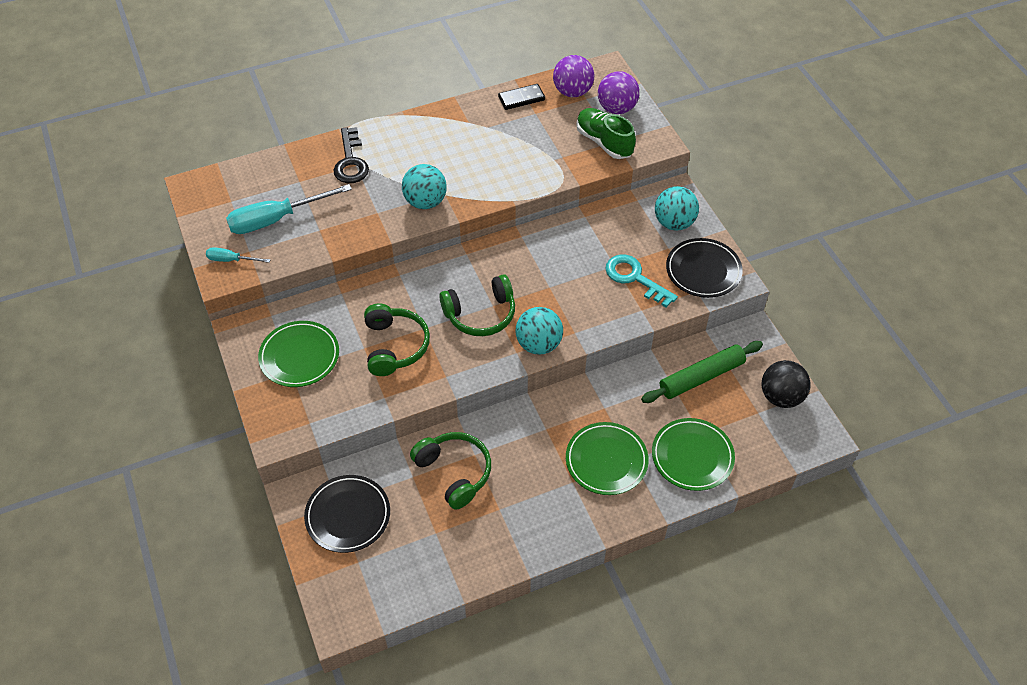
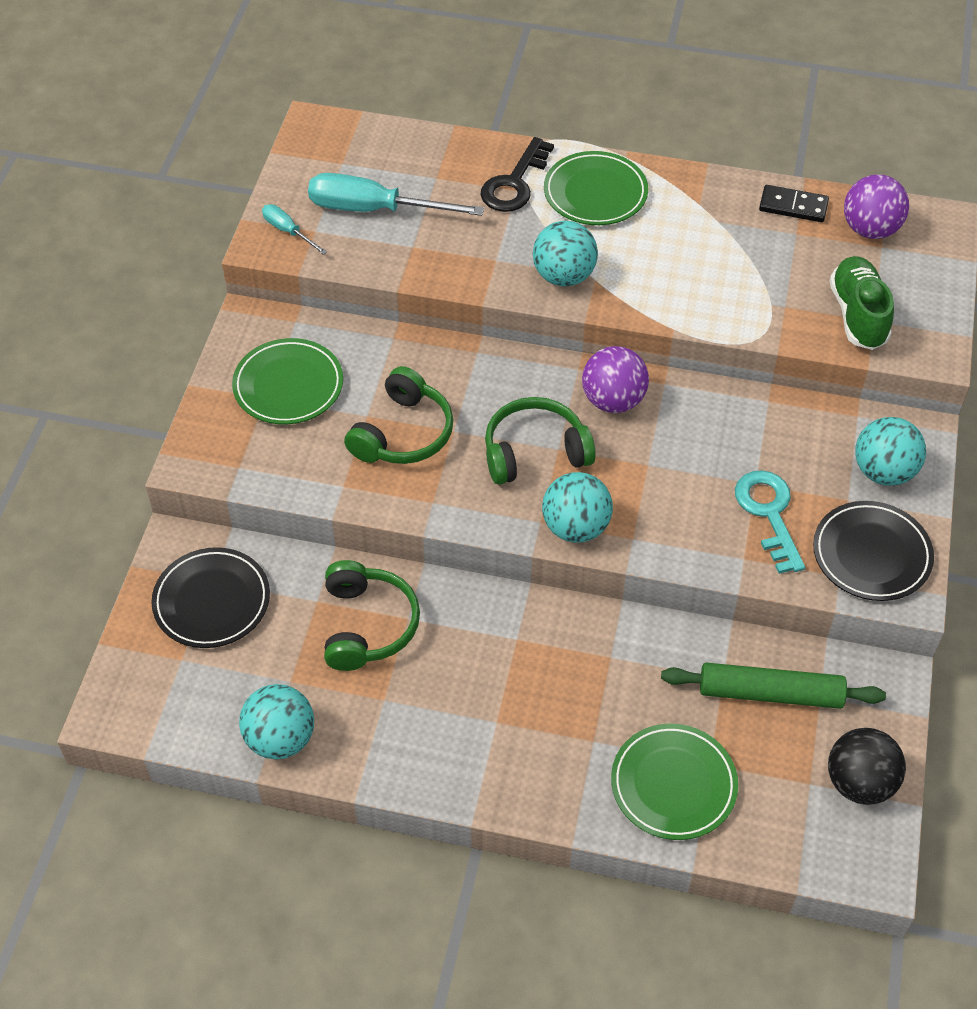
camera: 35 degrees right, 0 degrees up
green headphones [439,274,515,336] -> green headphones turned 150 degrees clockwise [485,397,596,485]
green plate [566,422,649,495] -> green plate moved to [544,151,648,225]
purple ball [598,71,640,114] -> purple ball moved to [582,346,649,413]
none -> turquoise ball [239,684,314,759]

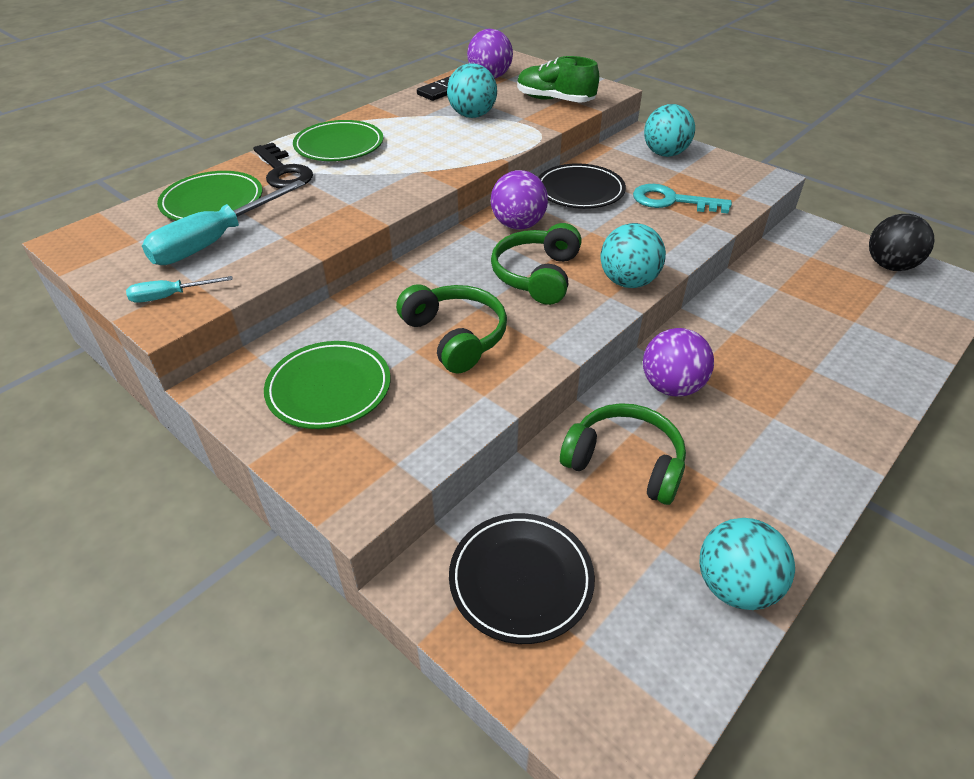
camera: 60 degrees left, 10 degrees down
turquoise ball [533,221,598,286] -> turquoise ball moved to [447,63,497,118]
green plate [611,723,738,840] -> green plate moved to [157,171,262,221]
green rolling pin [661,663,886,709] -> none
black plate [813,501,934,601] -> black plate moved to [538,163,626,209]
none -> purple ball [643,328,714,397]

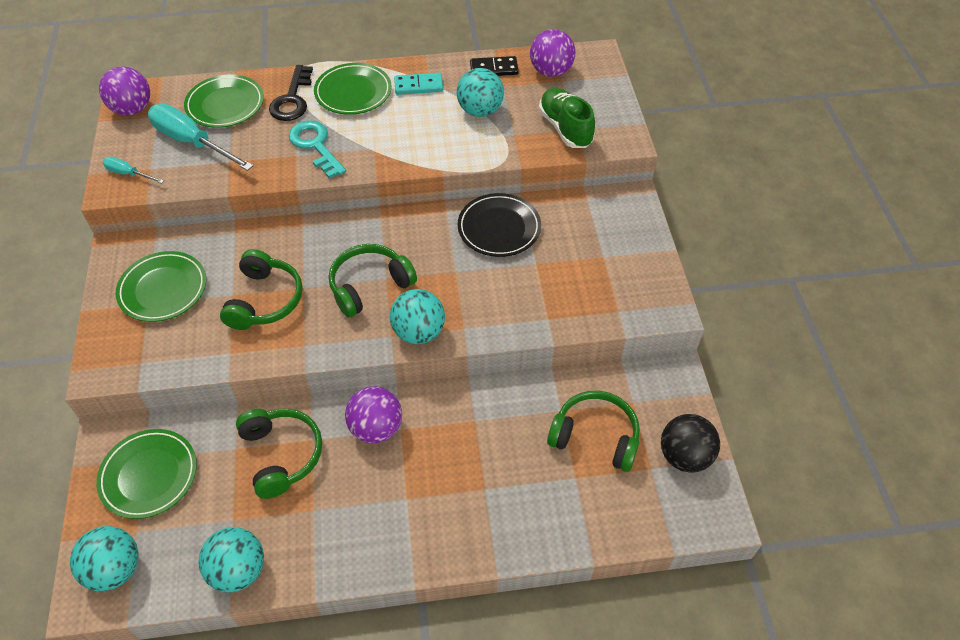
camera: 40 degrees right, 10 degrees up
turquoise screwdriver [142,180,305,265] -> turquoise screwdriver turned 45 degrees clockwise [148,104,253,171]
black plate [449,513,595,644] -> green plate [96,429,197,519]
purple ball [491,170,548,230] -> purple ball moved to [99,67,150,115]
turquoise key [633,184,732,213] -> turquoise key moved to [289,121,346,179]
turquoise ball [644,104,695,157] -> turquoise ball moved to [70,526,139,591]
none -> turquoise domino [394,73,443,95]
none -> green headphones [547,391,640,472]

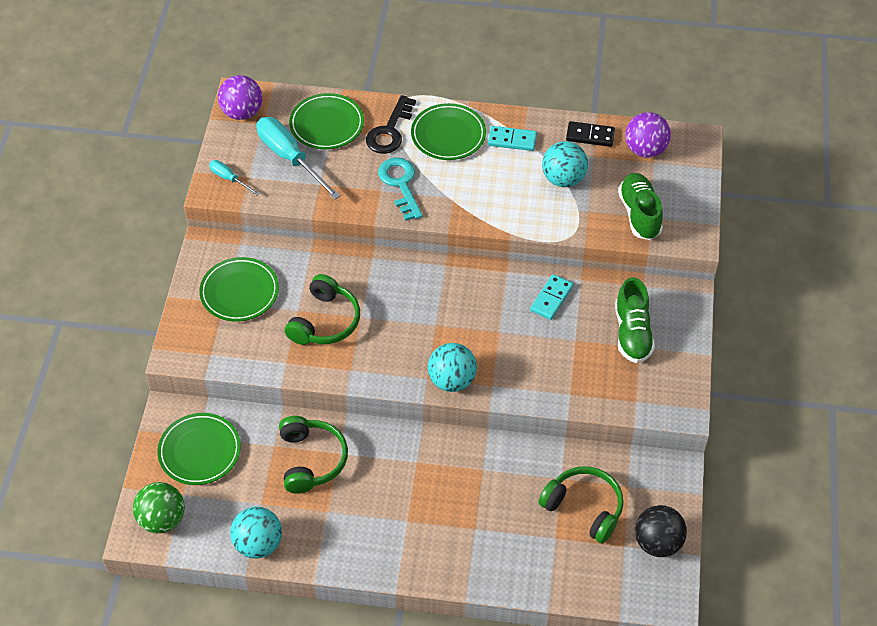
camera: 15 degrees right, 0 degrees up
turquoise ball [70,526,139,591] -> green ball [133,482,185,533]
green headphones [329,244,417,318] -> none
purple ball [345,386,402,443] -> none
black plate [458,193,541,257] -> turquoise domino [530,274,574,320]
none -> green shoe [615,277,655,363]

